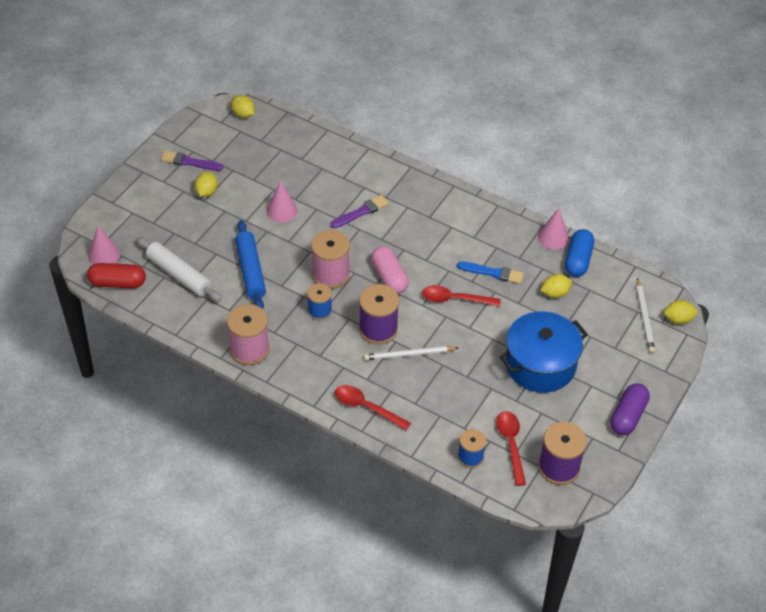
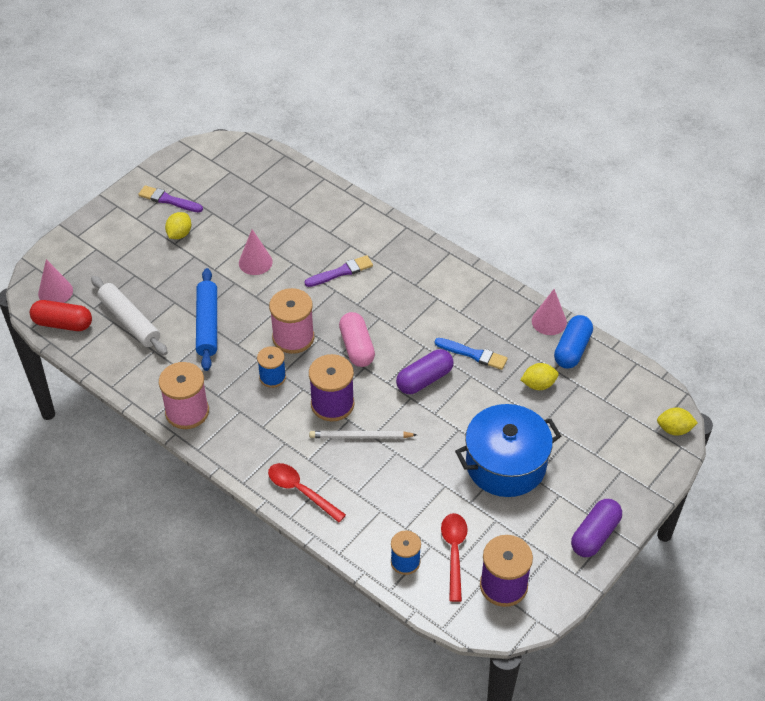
camera: 10 degrees right, 0 degrees up
yellow lemon [231,95,255,118] -> none
red spoon [422,285,501,306] -> purple capsule [396,349,454,394]
white pencil [636,278,655,353] -> none

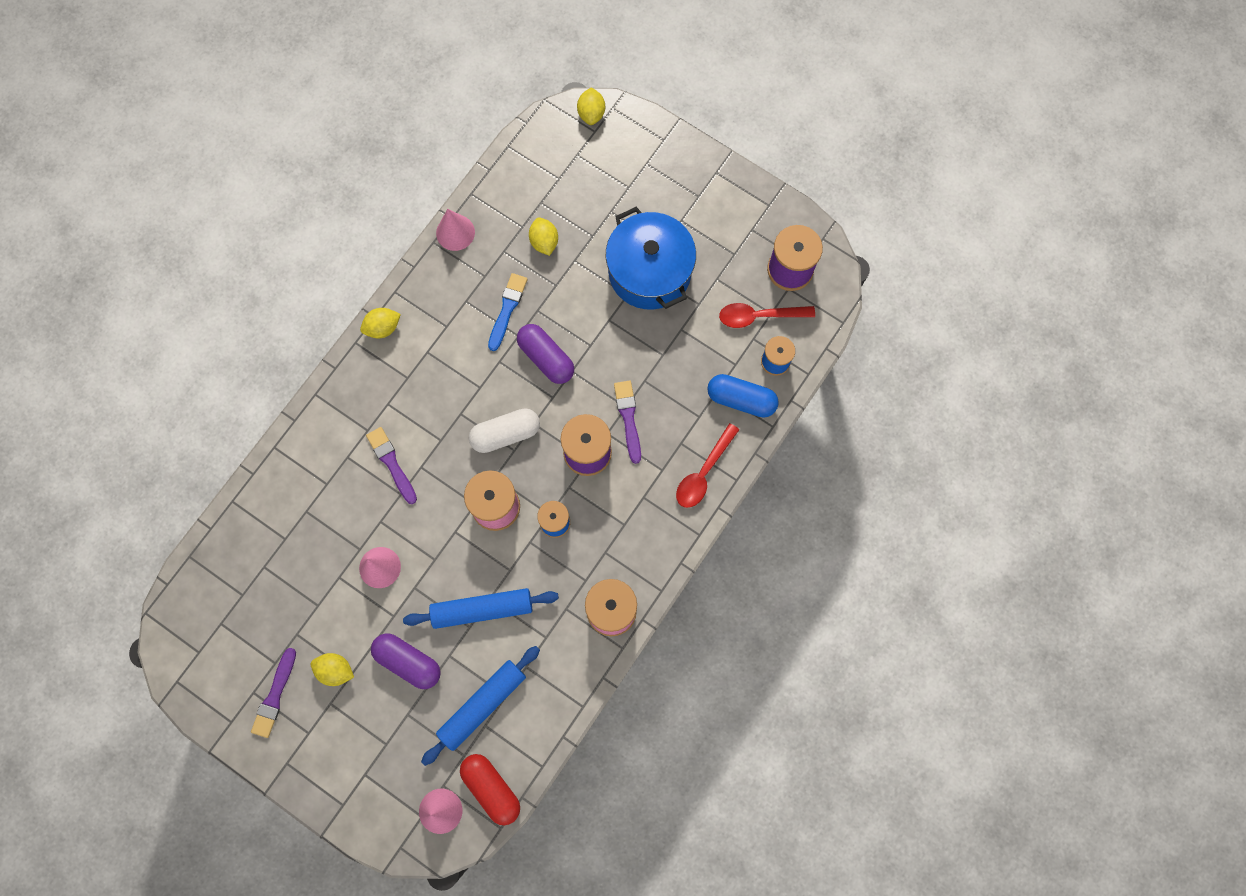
camera: 95 degrees left, 25 degrees up
red capsule [30,300,92,331] -> red capsule turned 45 degrees counterclockwise [460,754,520,825]
white rolling pin [91,276,168,355] -> blue rolling pin [421,646,540,766]
white pencil [309,431,417,439] -> purple brush [614,381,641,464]
pink capsule [339,312,375,367] -> white capsule [469,408,540,453]
blue capsule [554,315,593,368] -> blue capsule moved to [707,374,779,418]
purple capsule [571,499,622,557] -> purple capsule moved to [371,633,441,689]
none -> yellow lemon [360,308,401,338]

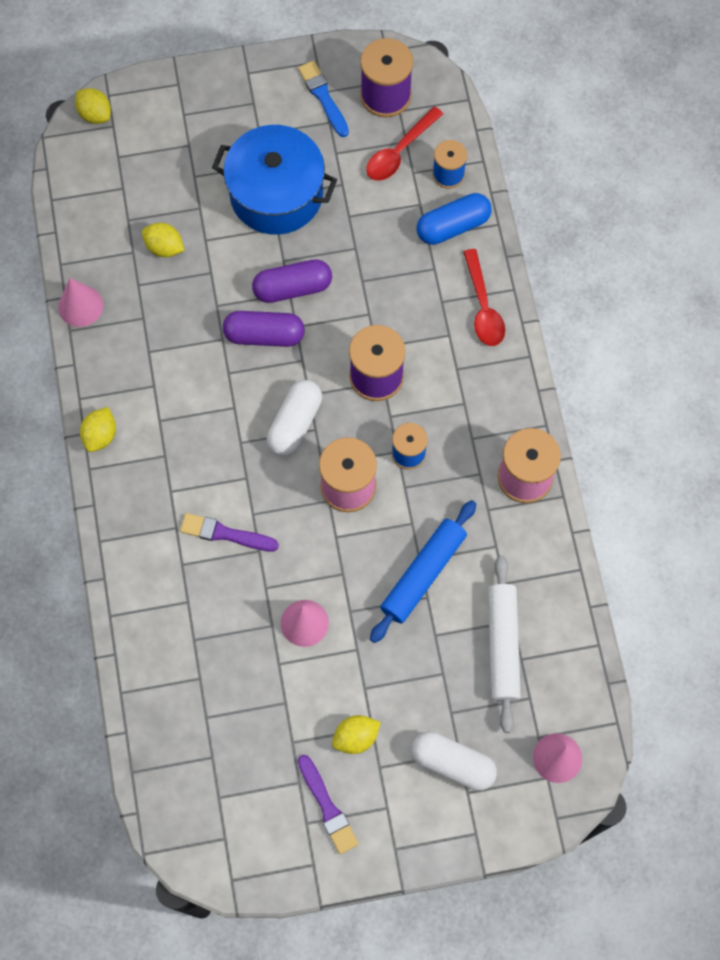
camera: 45 degrees left, 5 degrees down
purple capsule [371,633,441,689] -> purple capsule moved to [252,259,332,303]
blue rolling pin [421,646,540,766] -> white rolling pin [488,555,521,733]
red capsule [460,754,520,825] -> none
blue brush [488,273,528,351] -> blue brush moved to [298,61,349,137]
purple brush [614,381,641,464] -> none
none -> white capsule [411,732,497,791]

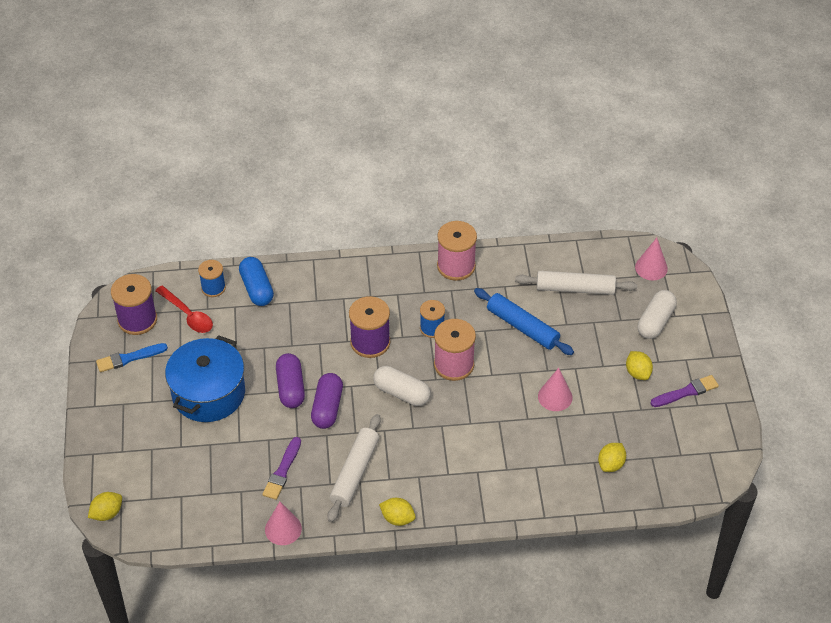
camera: 85 degrees left, 20 degrees down
yellow lemon [142,223,185,257] -> yellow lemon moved to [598,443,626,472]
purple brush [180,513,279,551] -> purple brush moved to [262,437,301,500]
red spoon [463,249,505,346] -> none
none -> white rolling pin [328,414,381,522]

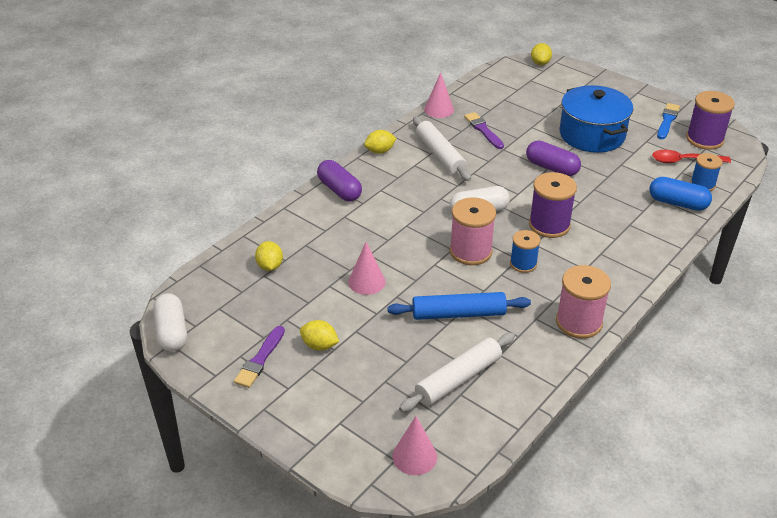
camera: 135 degrees right, 10 degrees down
purple capsule [311,373,343,429] -> purple capsule moved to [317,160,362,201]
white capsule [637,290,677,339] -> white capsule moved to [153,293,187,352]

